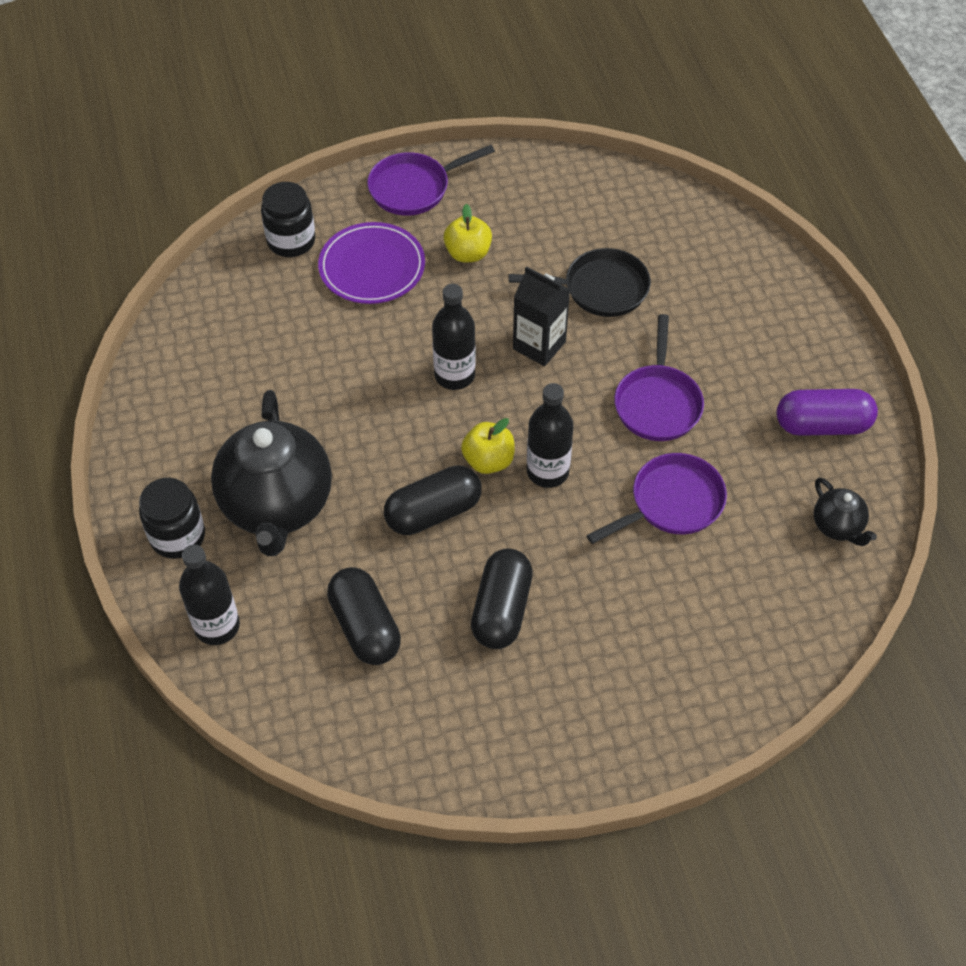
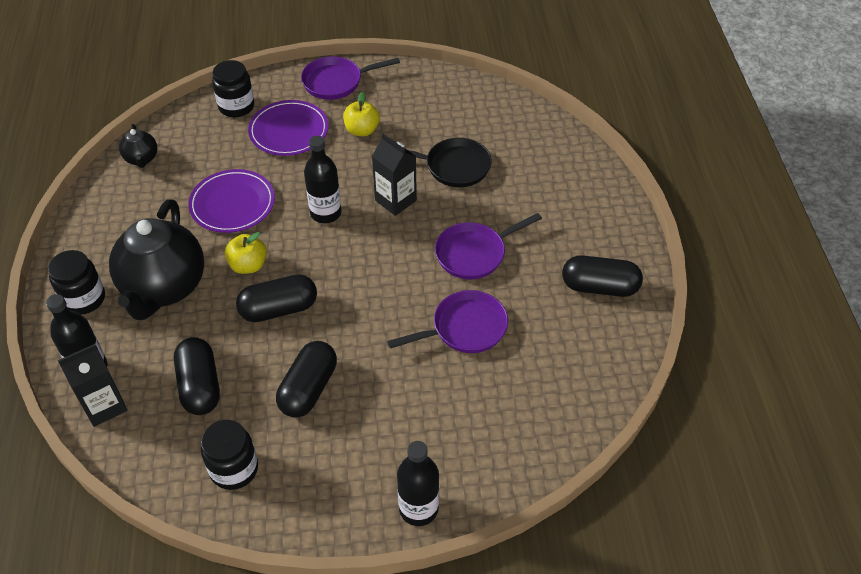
camera: 10 degrees right, 5 degrees down
yellow apple [461,418,514,474] -> yellow apple moved to [225,232,267,274]
black bottle [527,383,574,488] -> black bottle moved to [397,441,439,526]
purple pan [614,314,704,441] -> purple pan turned 45 degrees clockwise [435,213,542,279]
purple capsule [777,389,878,436] -> black capsule [562,255,643,297]
black teapot [814,478,877,546] -> black teapot moved to [119,124,157,168]
none -> black carton [58,344,128,427]
none -> purple plate [188,169,275,233]
none -> black jar [201,420,258,490]

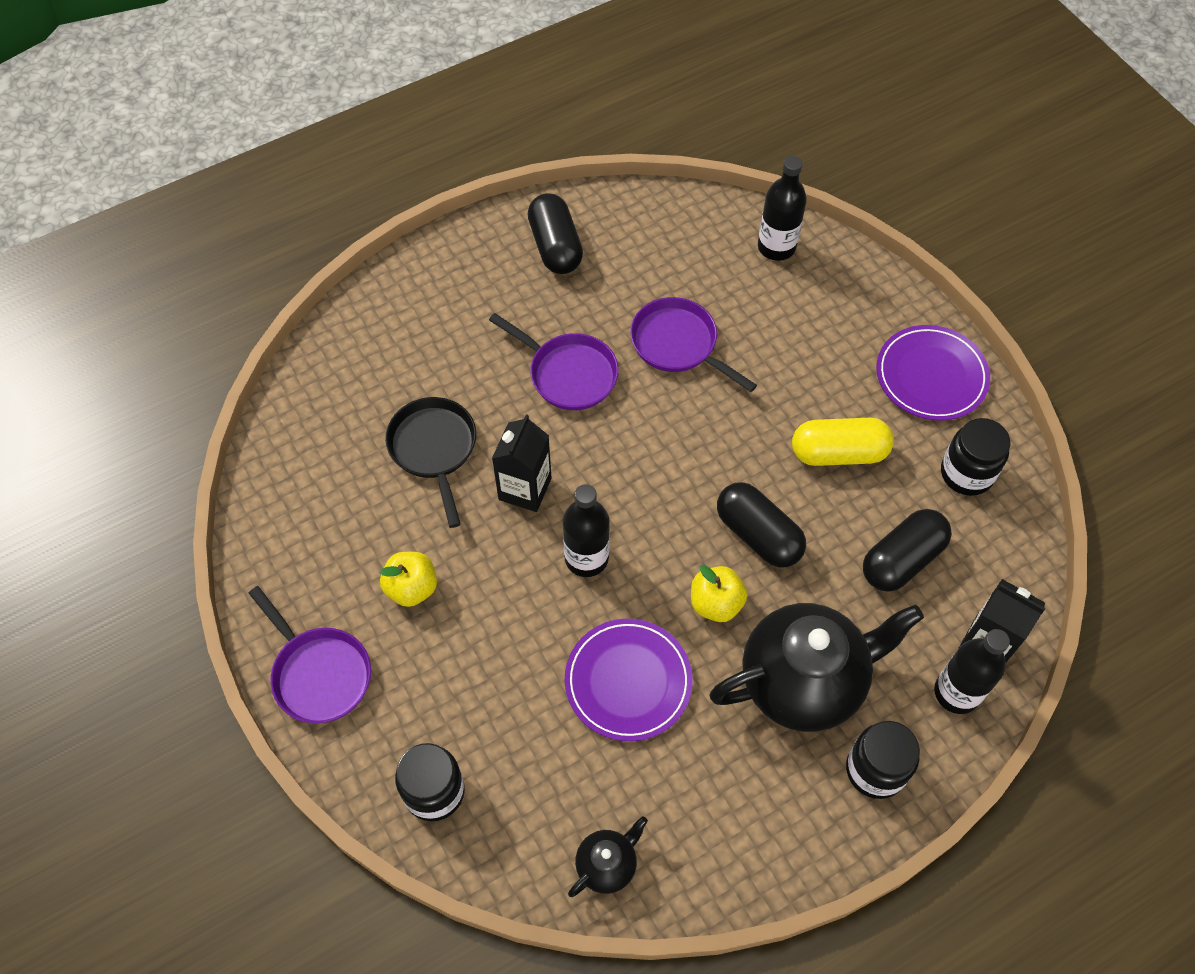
camera: 115 degrees left, 10 degrees up
purple plate [248,100,329,156] -> purple plate moved to [876,325,990,421]
black capsule [276,341,337,418] -> yellow capsule [792,418,894,466]
black bottle [397,441,439,526] -> black bottle moved to [758,156,807,261]

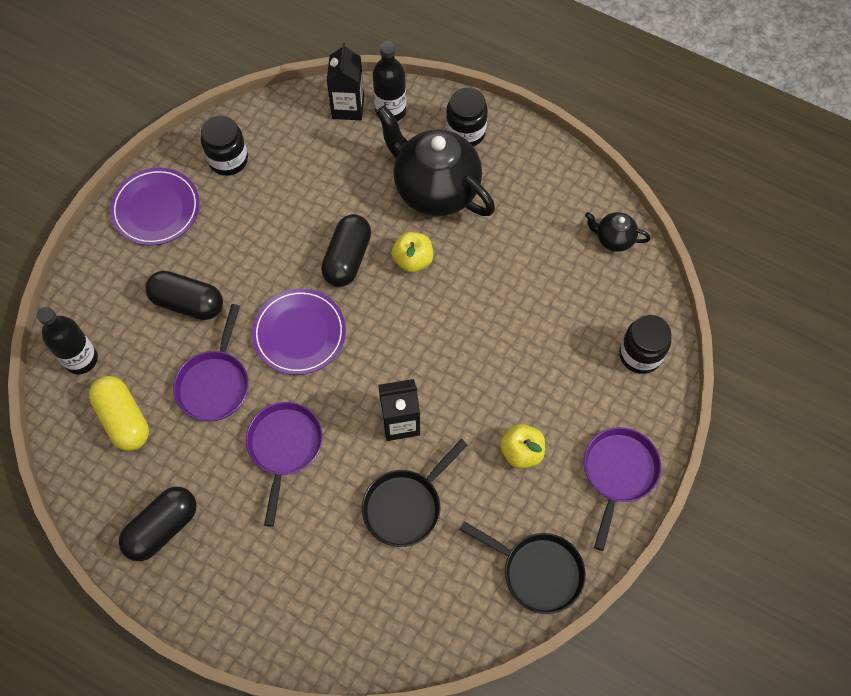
camera: 120 degrees left, 5 degrees up
black bottle [563,484,610,577] -> none
purple plate [565,619,693,741] -> purple plate moved to [252,289,346,375]
yellow capsule [792,418,894,466] -> yellow capsule moved to [89,376,149,451]
black capsule [863,509,952,592] -> black capsule moved to [145,271,223,320]
none -> black pan [460,521,586,614]

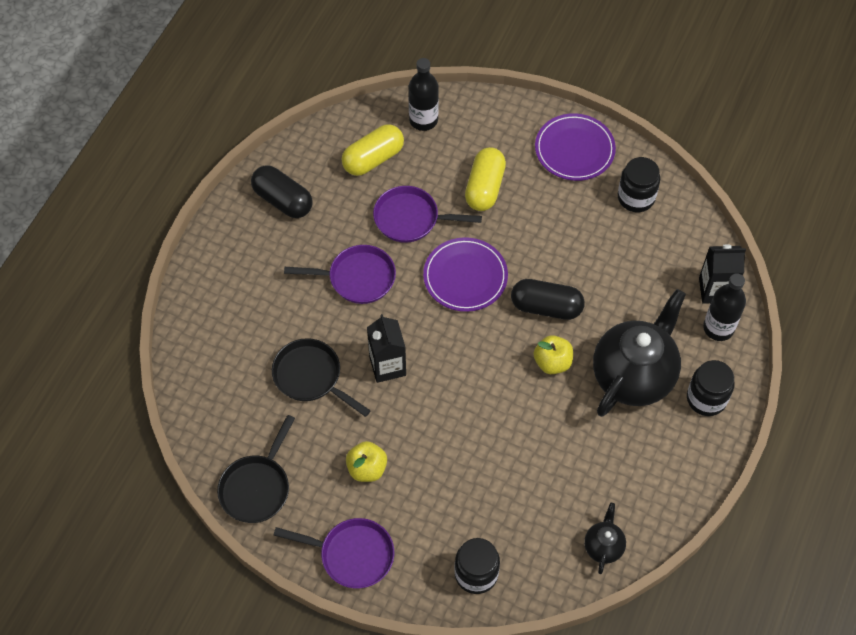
camera: 85 degrees right, 5 degrees down
black capsule [145,271,223,320] -> yellow capsule [465,147,506,211]

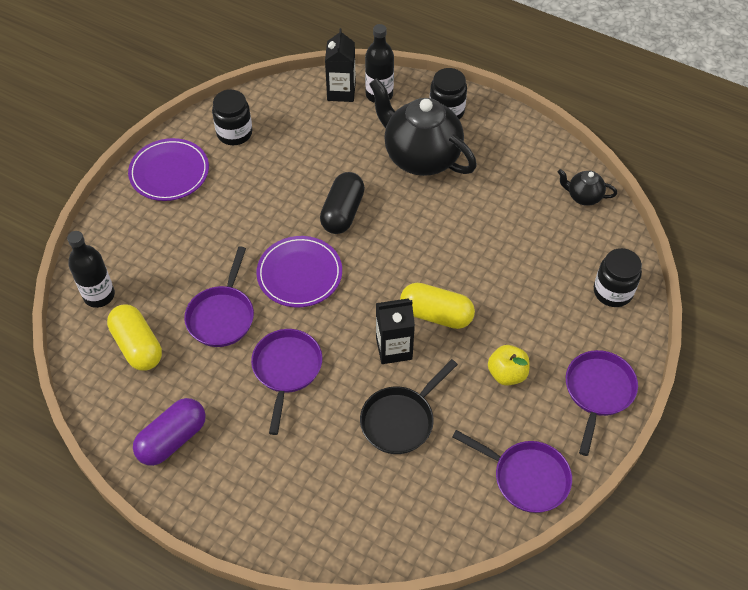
camera: 85 degrees left, 5 degrees down
black pan [217,415,295,523] -> purple pan [452,430,572,513]
black capsule [251,165,313,218] -> purple capsule [133,398,206,466]
yellow capsule [465,147,506,211] -> yellow capsule moved to [400,283,475,329]
yellow apple [534,335,573,374] -> none

